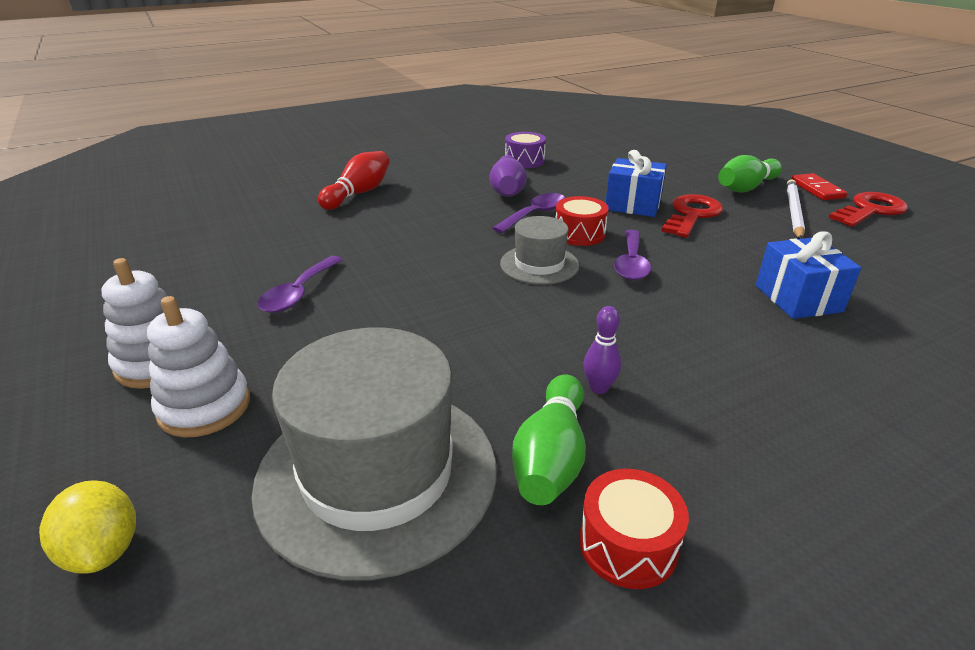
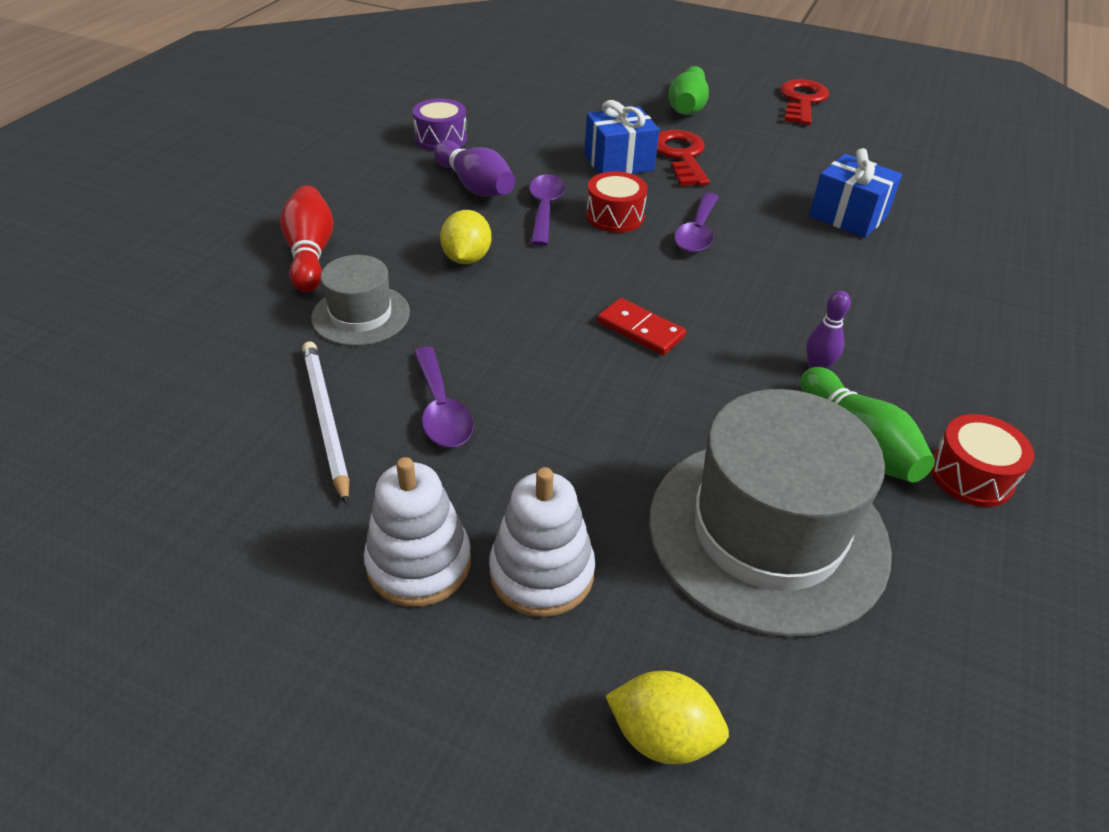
camera: 40 degrees left, 10 degrees up
grey hat [500,216,579,285] -> grey hat moved to [311,255,410,346]
purple spoon [614,230,651,280] -> purple spoon turned 45 degrees clockwise [674,193,719,253]
white pencil [787,179,805,239] -> white pencil moved to [302,342,349,505]
red domino [791,173,847,200] -> red domino moved to [597,298,686,355]
none -> yellow lemon [440,210,492,264]

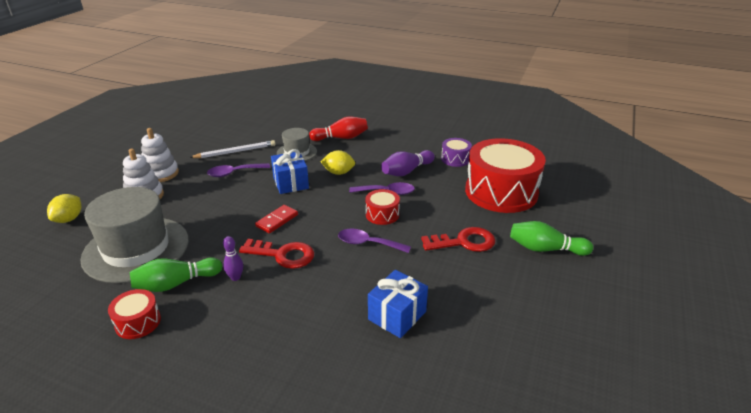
camera: 90 degrees right, 10 degrees down
blue gift [585,100,659,174] -> blue gift moved to [271,149,309,194]
red key [780,79,829,125] -> red key moved to [239,239,314,269]
none -> red drum [465,138,546,213]

